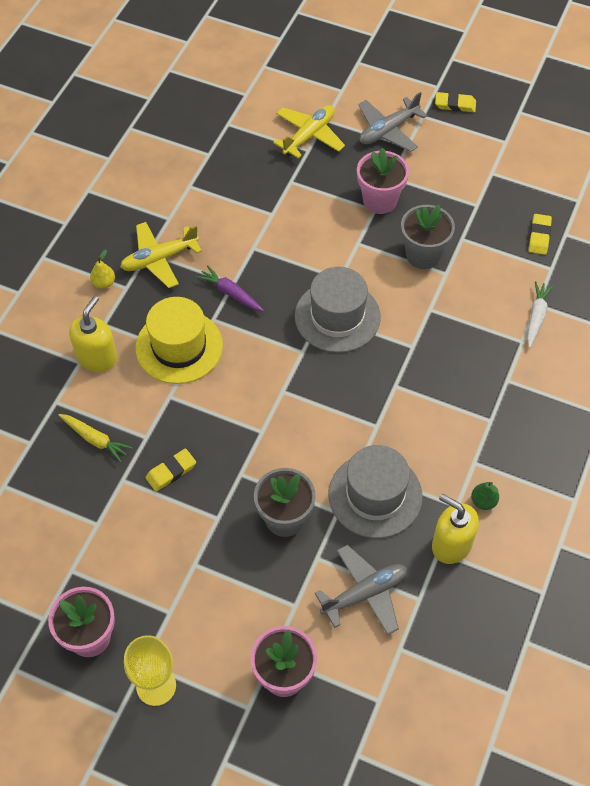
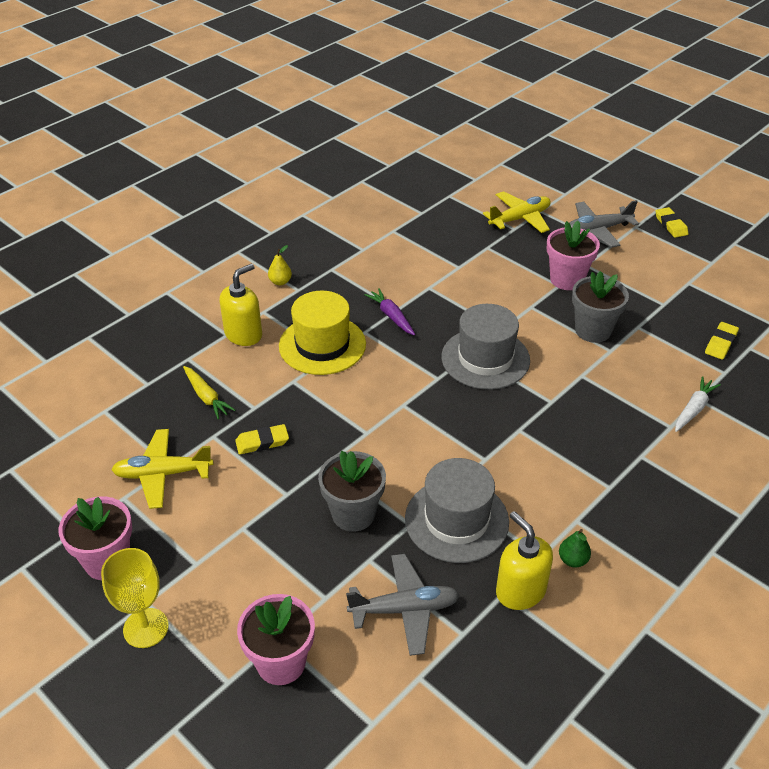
camera: 20 degrees right, 15 degrees down
yellow plane [120,222,202,288] -> yellow plane moved to [111,429,214,509]
yellow eraser [435,92,476,112] -> yellow eraser turned 45 degrees clockwise [655,207,688,238]

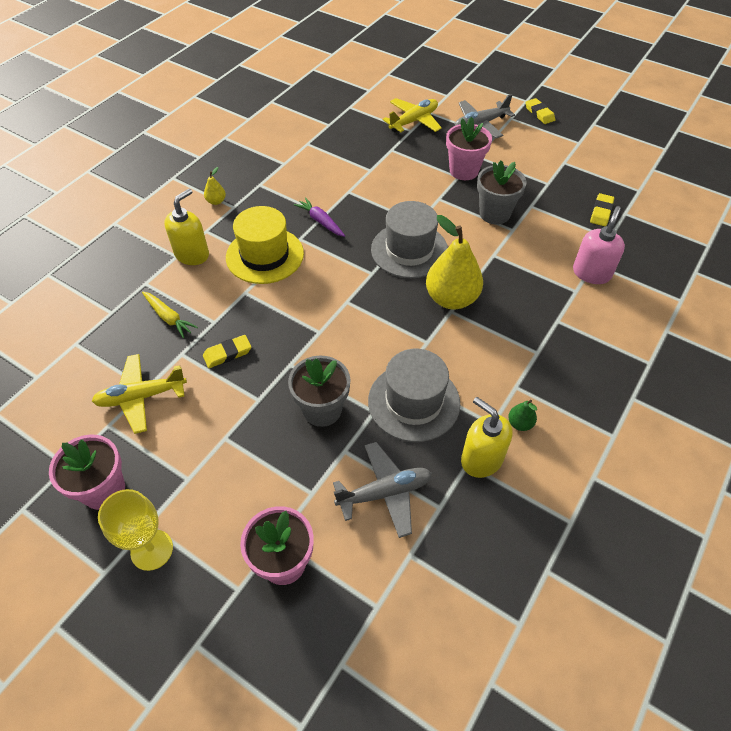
camera: 10 degrees left, 10 degrees up
white carrot [675,376,721,432] -> pink soap dispenser [573,206,625,284]
none -> yellow pear [426,215,483,309]

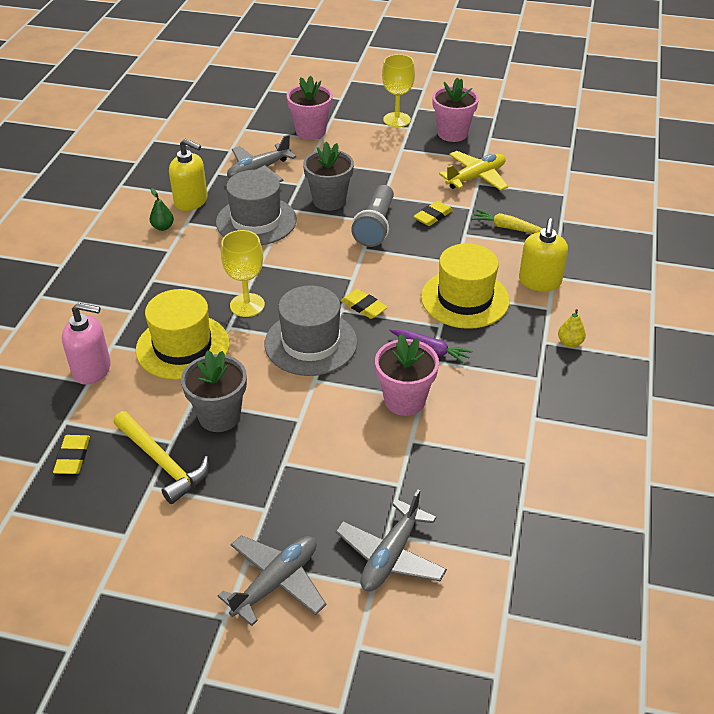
camera: 160 degrees right, 10 degrees down
yellow plane [383,98,442,132] -> grey plane [336,490,447,591]
yellow pear [426,215,483,309] -> yellow goblet [221,230,265,317]
pink flower pot [446,117,492,180] -> pink flower pot moved to [375,334,439,416]
yellow eraser [525,98,555,124] -> yellow eraser moved to [341,289,388,319]
pink soap dispenser [573,206,625,284] -> pink soap dispenser turned 90 degrees counterclockwise [62,303,111,385]
none -> yellow hammer [113,411,209,504]
none -> yellow hat [136,289,230,380]
none -> grey flashlight [351,185,394,247]

